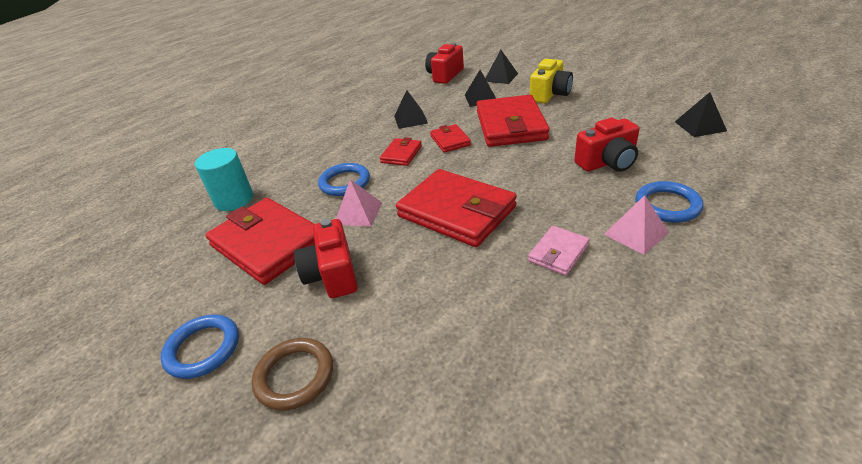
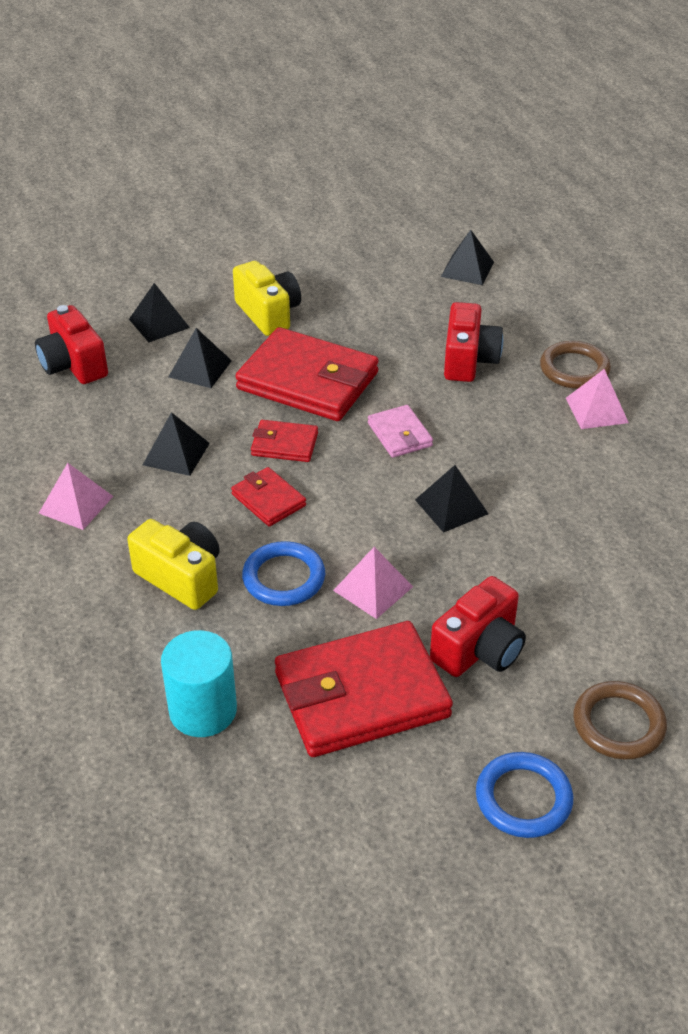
camera: 65 degrees left, 5 degrees up
red camera [294,219,358,298] -> red camera turned 60 degrees counterclockwise [430,576,526,677]
red wallet [396,169,517,247] -> black pyramid [415,465,489,533]
pink wallet [528,226,590,276] -> pink wallet moved to [368,405,433,458]
blue ring [636,181,704,223] -> brown ring [540,341,611,389]
none -> pink pyramid [39,463,113,530]
none -> yellow camera [127,519,220,610]

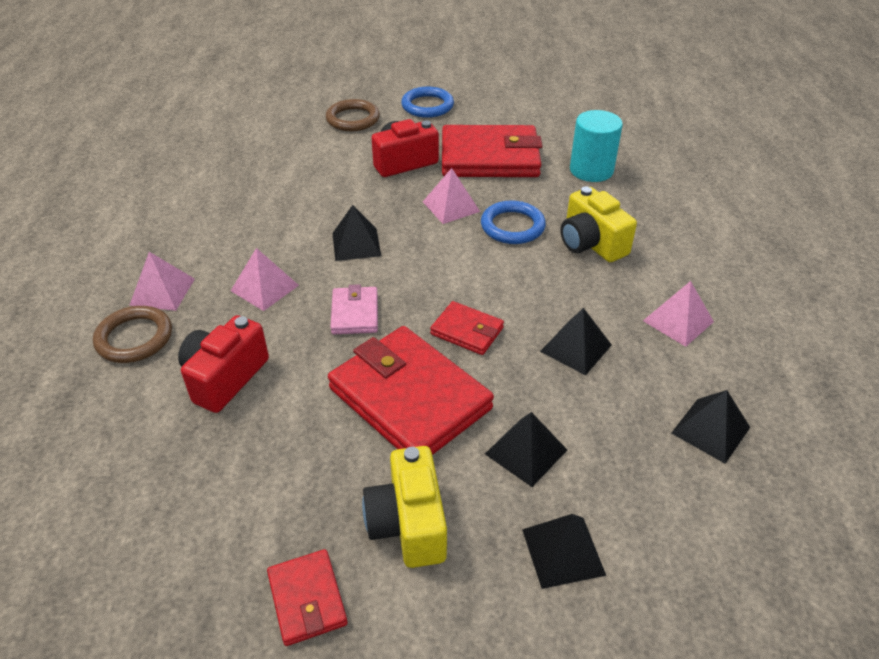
camera: 160 degrees left, 0 degrees up
red camera [35,305,108,384] -> none
red wallet [231,467,306,527] -> red wallet moved to [267,549,348,646]
black pyramid [441,230,494,285] -> black pyramid moved to [671,390,750,464]
none -> pink pyramid [231,248,299,311]

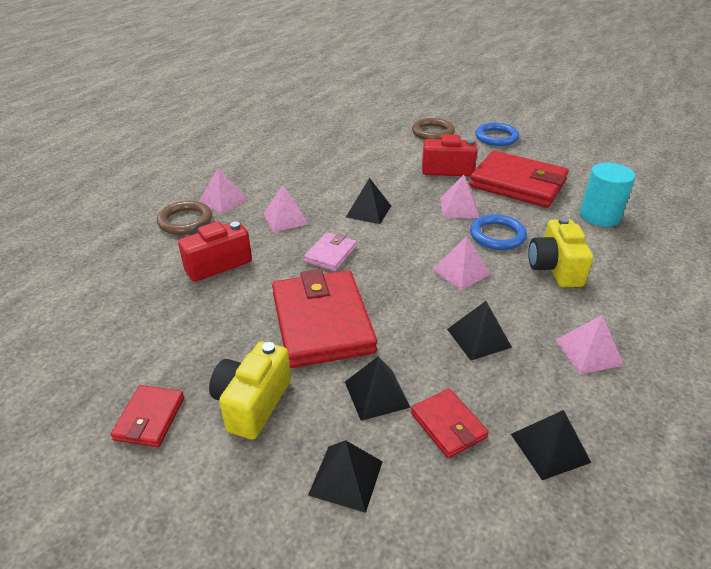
camera: 30 degrees right, 5 degrees down
red wallet [430,301,504,355] -> red wallet moved to [411,389,489,458]
none -> pink pyramid [432,236,490,290]

